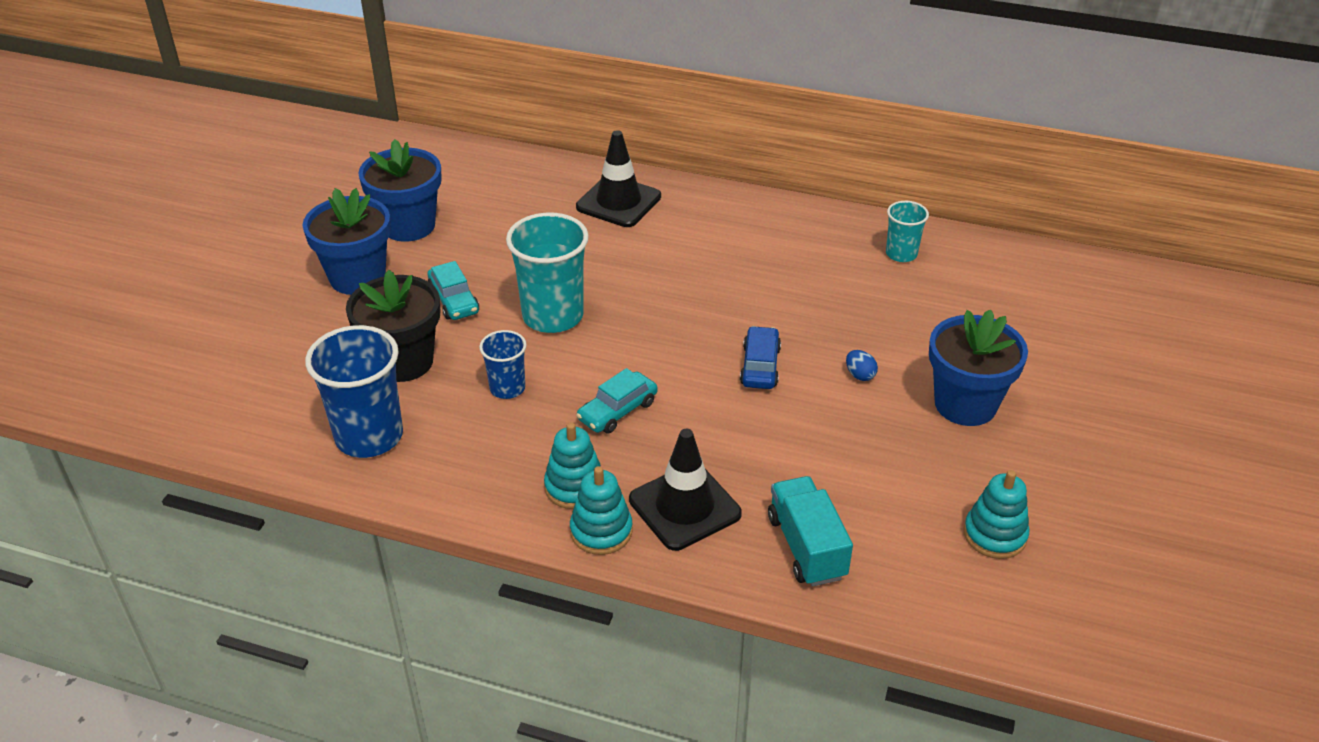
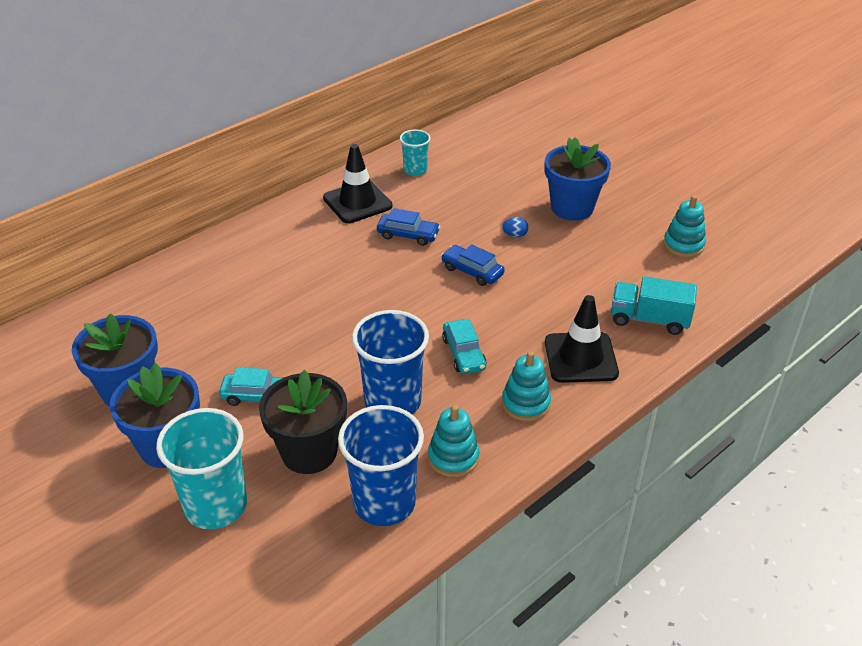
camera: 60 degrees left, 0 degrees up
blue cup [479,330,527,399] -> blue cup [352,310,429,414], size x1.83
turquoise cup [506,213,589,333] -> turquoise cup moved to [156,408,247,529]
turquoise stacking toy [570,466,633,555] -> turquoise stacking toy moved to [428,405,479,477]
black traffic cone [576,130,661,227] -> black traffic cone moved to [323,144,392,223]
none -> blue car [377,208,440,246]

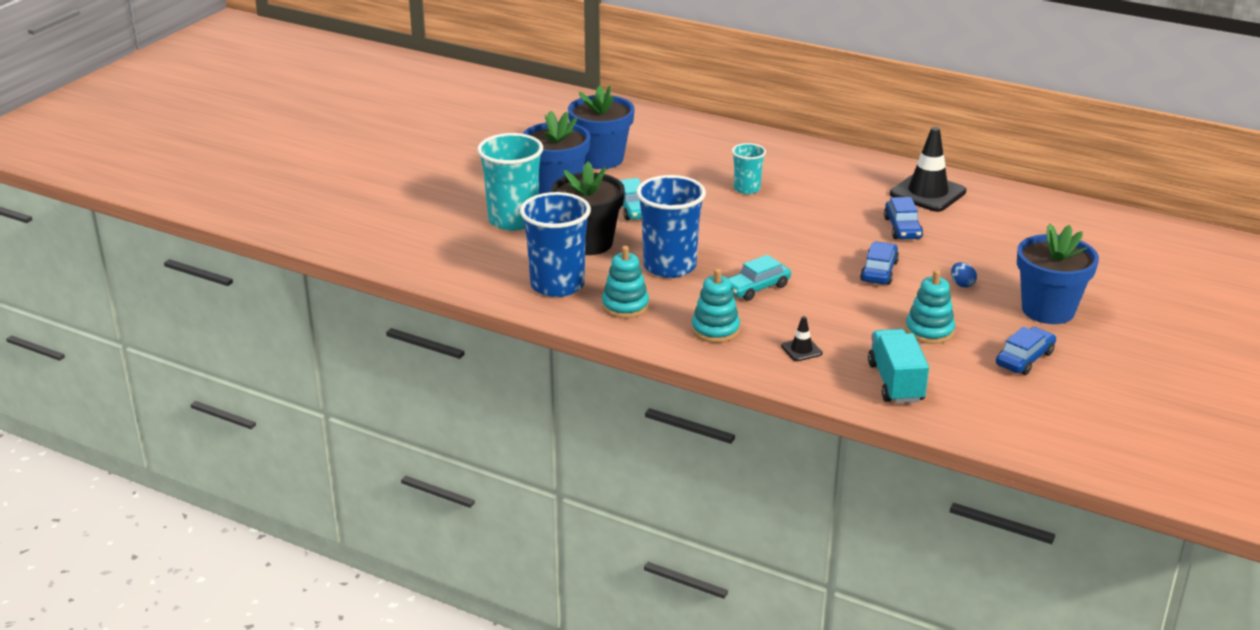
camera: 70 degrees right, 10 degrees down
turquoise cup [400,129,431,176] -> turquoise cup moved to [732,143,766,194]
black traffic cone [545,295,619,383] -> black traffic cone [781,316,822,361], size x0.46
turquoise stacking toy [664,195,706,257] -> turquoise stacking toy moved to [905,270,955,344]
none -> blue car [996,327,1056,375]

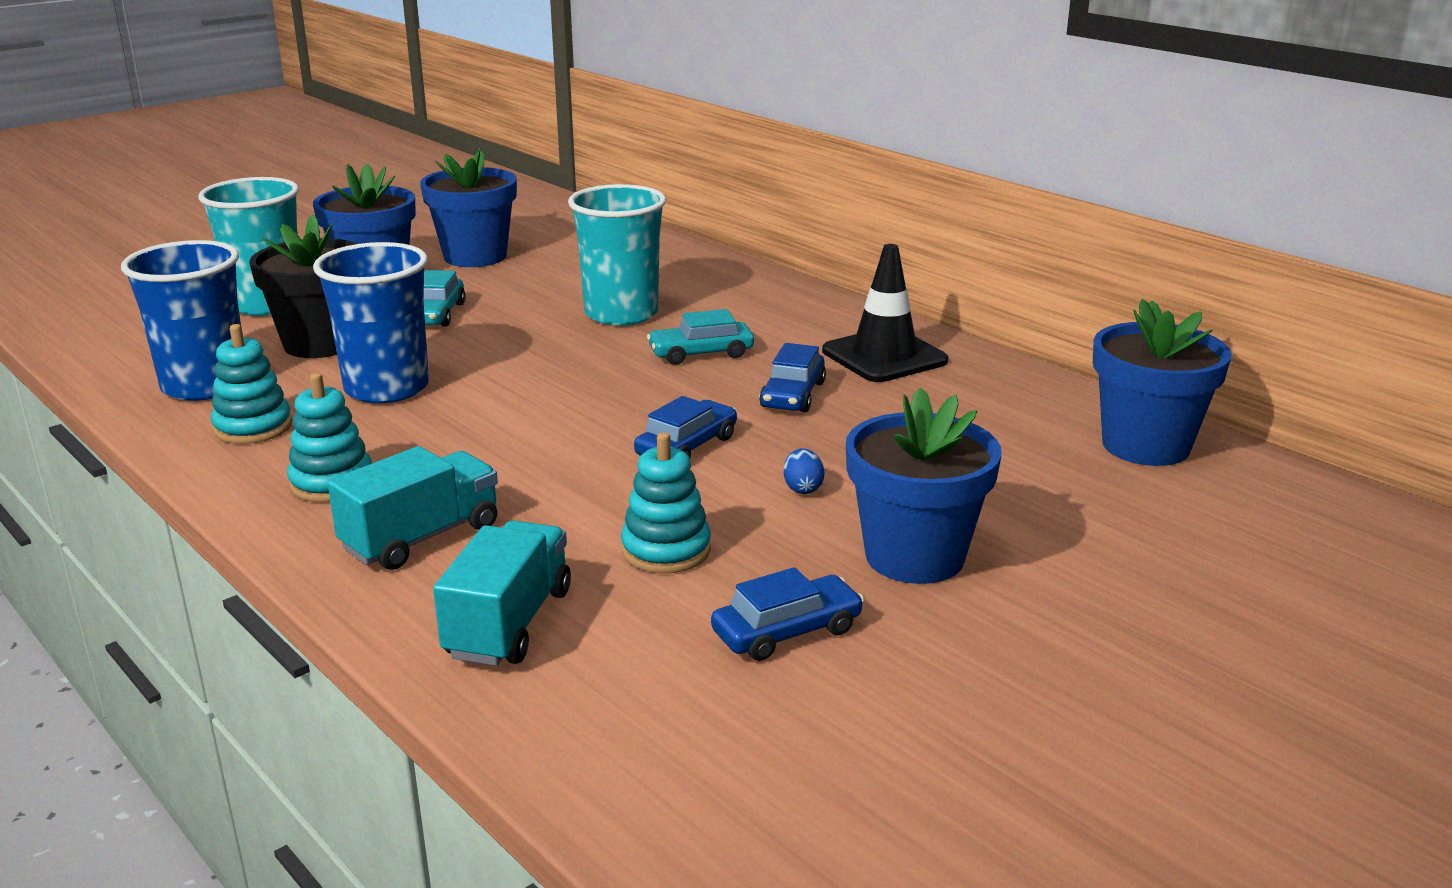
camera: 20 degrees right, 5 degrees down
turquoise car [728,255,791,301] -> turquoise car moved to [647,309,754,365]
turquoise cup [732,143,766,194] -> turquoise cup [568,184,666,326], size x1.83
black traffic cone [781,316,822,361] -> turquoise truck [328,446,498,570]
none -> blue flower pot [1093,299,1232,466]

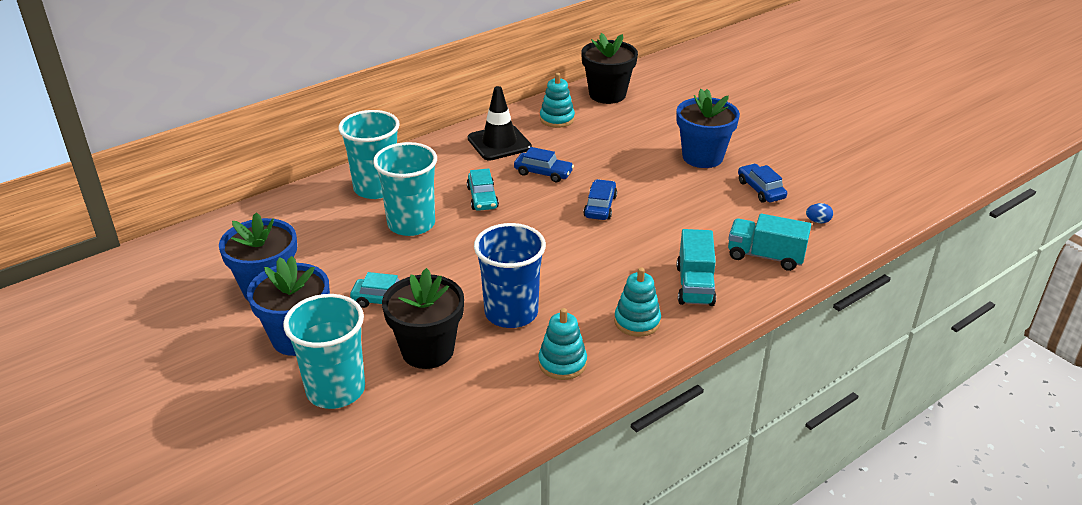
camera: 85 degrees left, 10 degrees up
blue cup [121,240,241,401] -> none
turquoise truck [328,446,498,570] -> turquoise truck turned 135 degrees counterclockwise [676,229,716,306]
turquoise stacking toy [621,432,711,574] -> turquoise stacking toy moved to [540,73,575,128]
blue car [634,396,737,458] -> blue car turned 60 degrees clockwise [583,179,617,220]
blue egg [783,448,825,494] -> blue egg moved to [806,203,833,223]
blue flower pot [1093,299,1232,466] -> black flower pot [581,33,638,104]
none -> turquoise cup [338,110,400,199]

